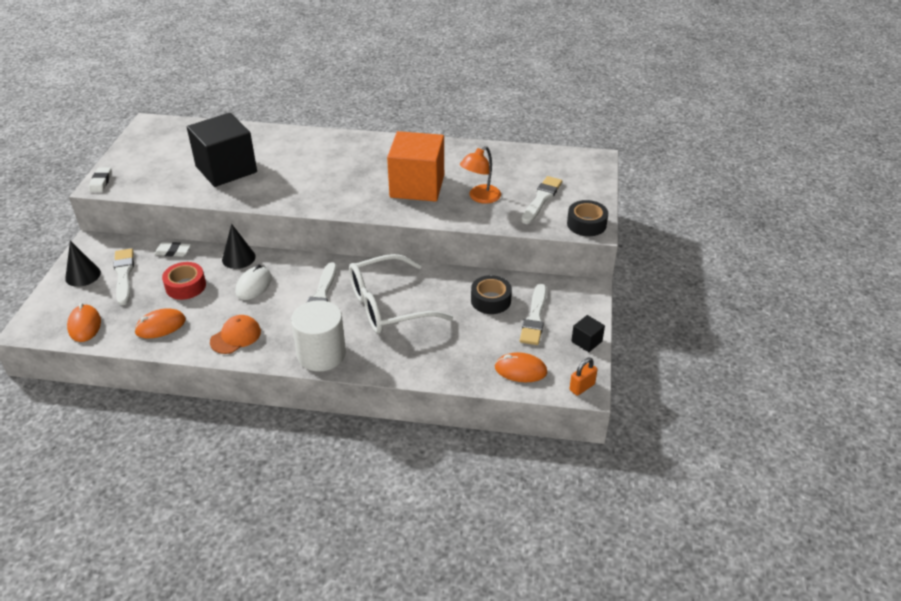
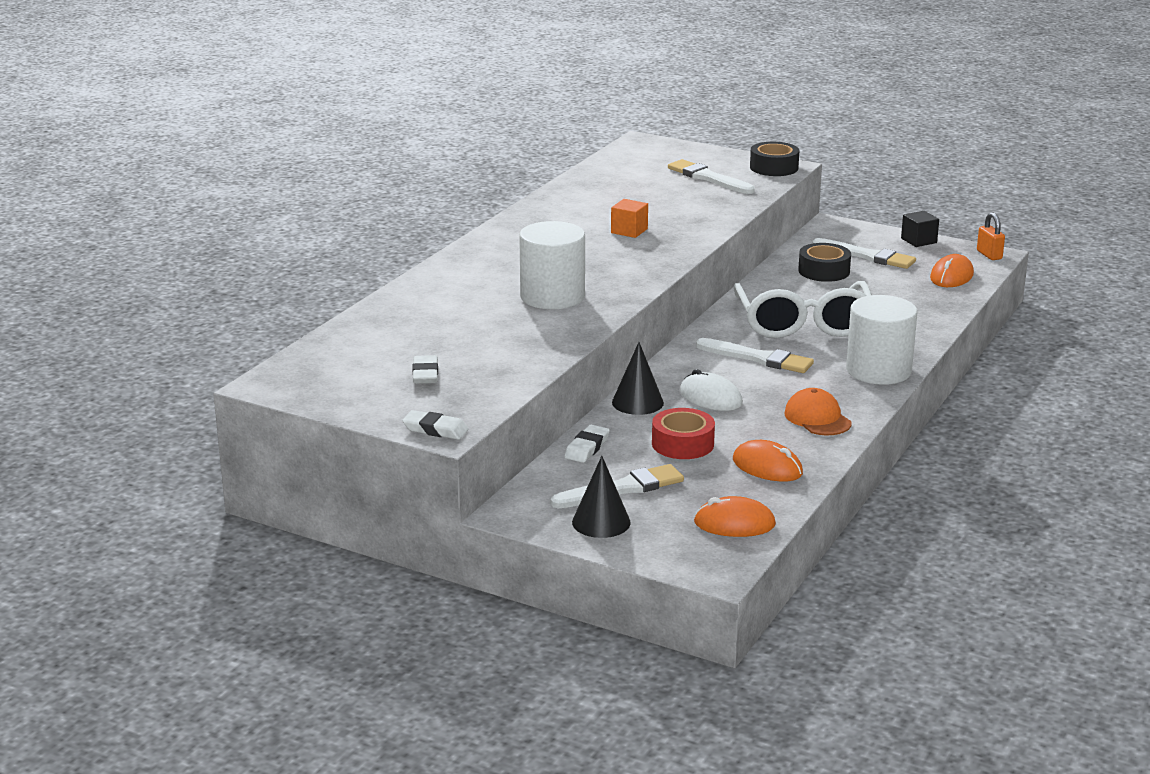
camera: 70 degrees left, 15 degrees down
white brush [113,248,134,306] -> white brush turned 150 degrees clockwise [550,464,684,508]
orange mouse [134,308,186,338] -> orange mouse turned 45 degrees counterclockwise [733,440,803,482]
black cube [187,113,257,187] -> none
orange cube [387,131,444,202] -> orange cube [611,199,648,238], size x0.41
orange lamp [460,146,501,204] -> none
none -> white eraser [412,355,438,384]
none -> white cylinder [519,221,585,309]

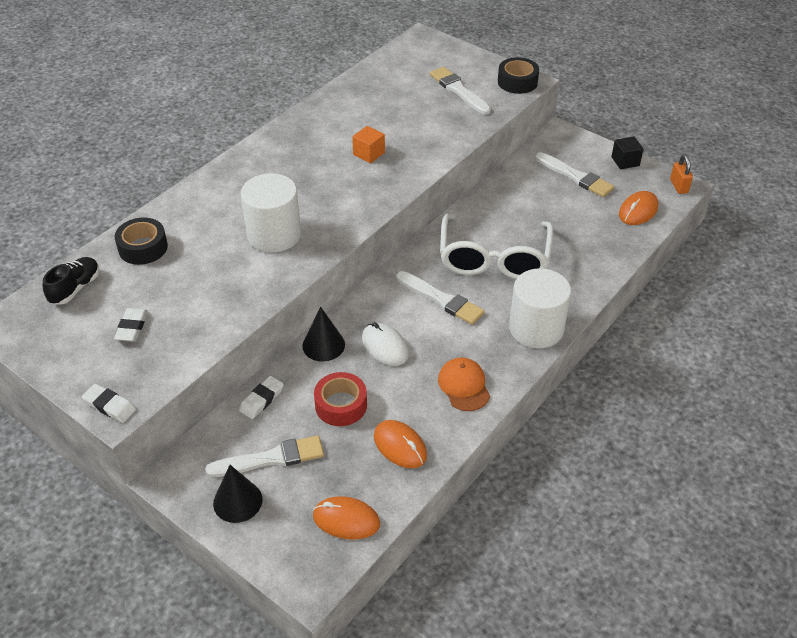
camera: 10 degrees right, 20 degrees up
black tape [798,243,851,282] -> black tape moved to [115,218,168,265]
none -> black shoe [43,257,100,305]

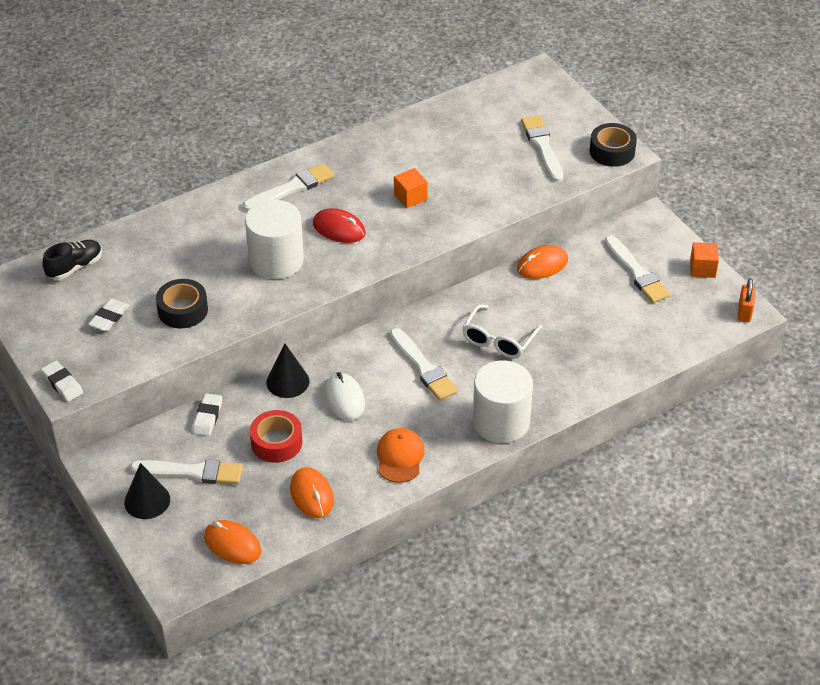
camera: 20 degrees right, 0 degrees up
black tape [115,218,168,265] -> black tape moved to [156,279,208,328]
white eraser [239,376,284,419] -> white eraser turned 45 degrees counterclockwise [192,393,222,436]
white glasses [440,213,553,279] -> white glasses [462,304,543,358], size x0.59
black cube [611,136,644,169] -> orange cube [690,242,719,278]
orange mouse [619,191,658,225] -> orange mouse moved to [517,245,568,279]
none -> white brush [243,163,334,211]
none -> red mouse [313,208,366,243]

